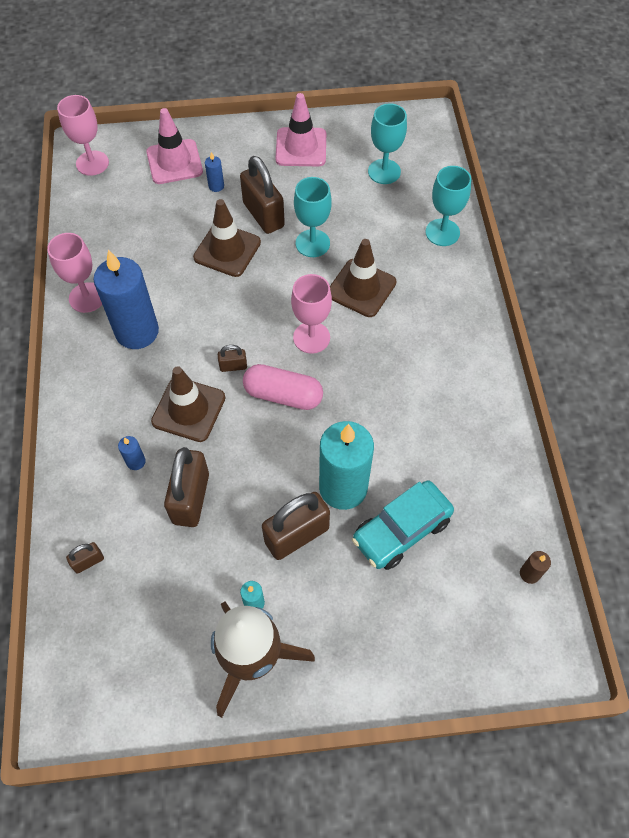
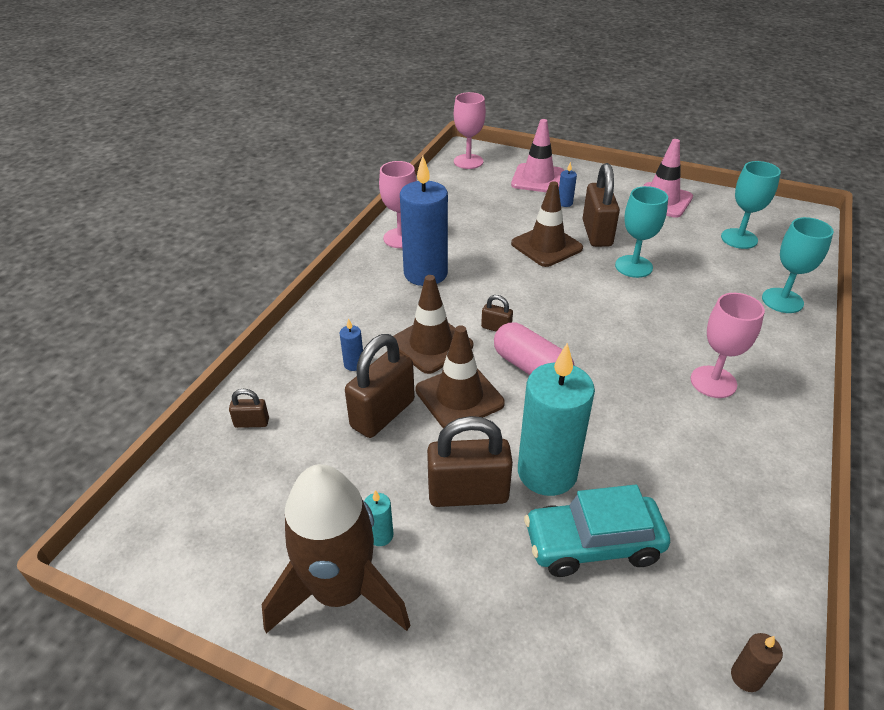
camera: 30 degrees right, 20 degrees down
pink goblet [291,274,332,354] -> pink goblet moved to [691,293,765,398]
brown traffic cone [330,239,397,317] -> brown traffic cone moved to [416,325,505,428]

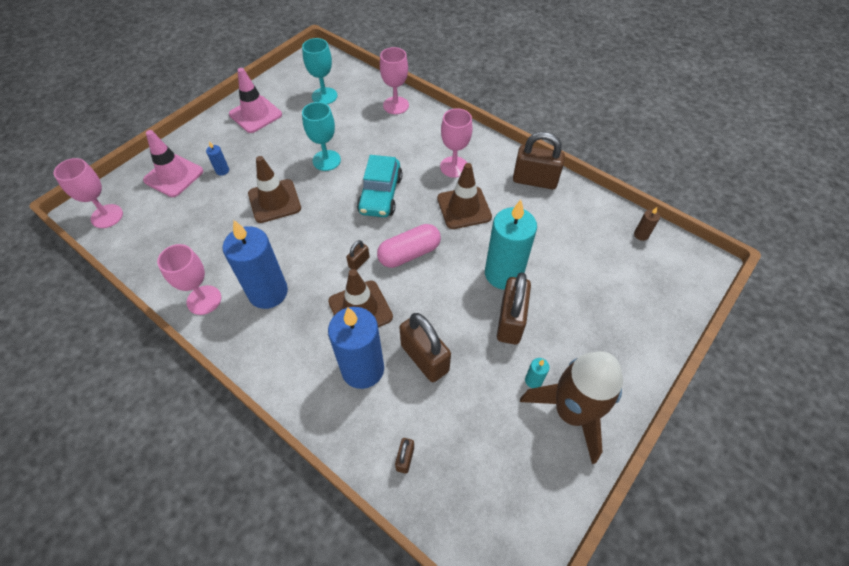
camera: 75 degrees left, 15 degrees up
blue candle [340,318,363,371] -> blue candle [328,307,384,389], size x2.48
brown traffic cone [416,325,505,428] -> brown traffic cone moved to [437,163,492,229]
turquoise car [524,484,670,577] -> turquoise car moved to [357,155,403,217]
brown padlock [583,163,620,247] -> brown padlock moved to [513,132,565,189]
turquoise goblet [762,217,834,313] -> pink goblet [380,47,409,114]

